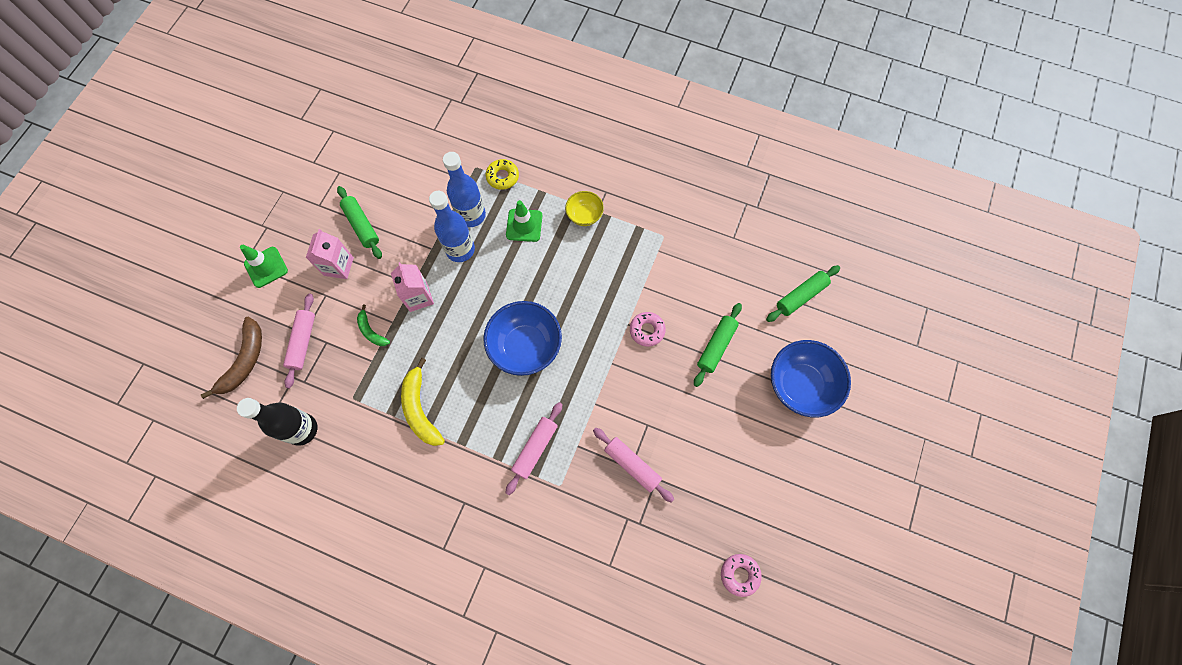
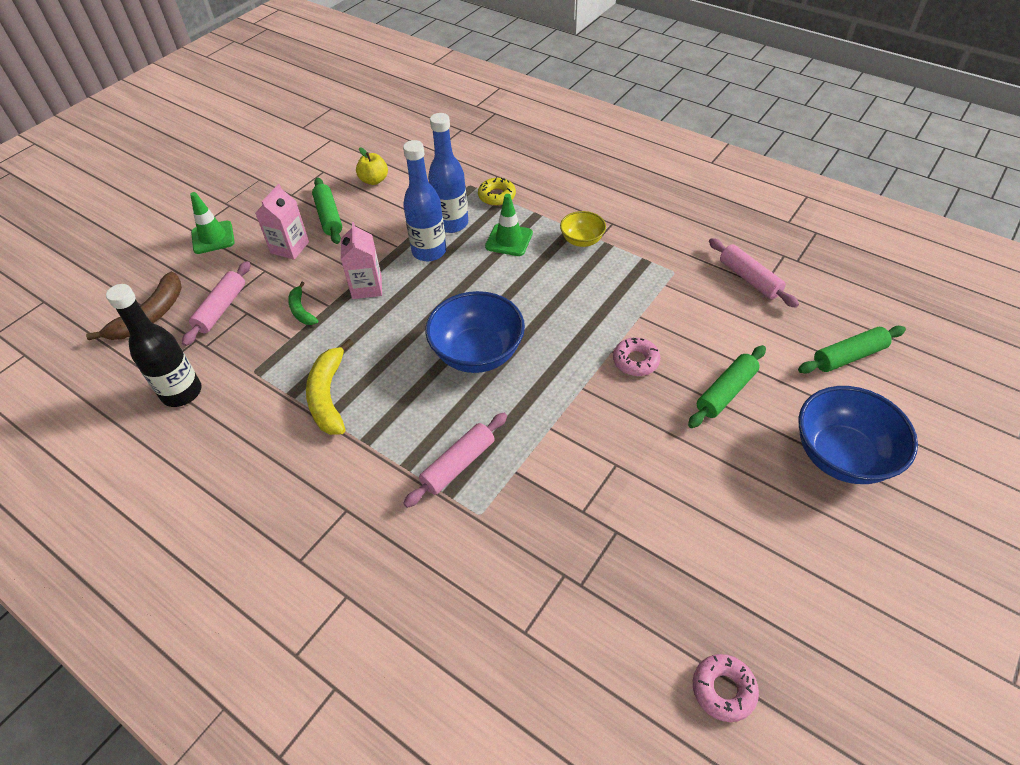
camera: 15 degrees right, 20 degrees down
pink rolling pin [593,428,674,503] -> pink rolling pin moved to [709,238,799,308]
none -> yellow apple [356,147,388,185]

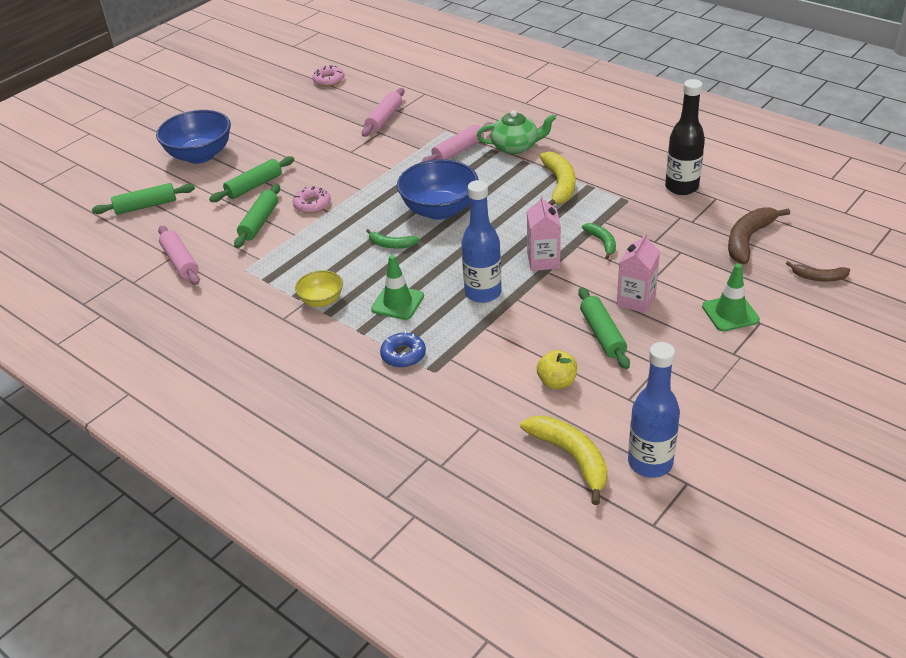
camera: 175 degrees left, 10 degrees down
pink rolling pin [182,261,250,346] -> pink rolling pin moved to [362,88,404,137]
blue bottle [428,113,468,233] -> blue bottle moved to [628,342,680,478]
yellow donut [478,177,516,206] -> blue donut [380,331,426,368]
none -> green rolling pin [234,184,280,248]
none -> green banana [366,229,419,249]
none -> green teapot [477,110,556,154]
none -> yellow banana [520,415,608,505]
none -> brown banana [786,261,850,281]

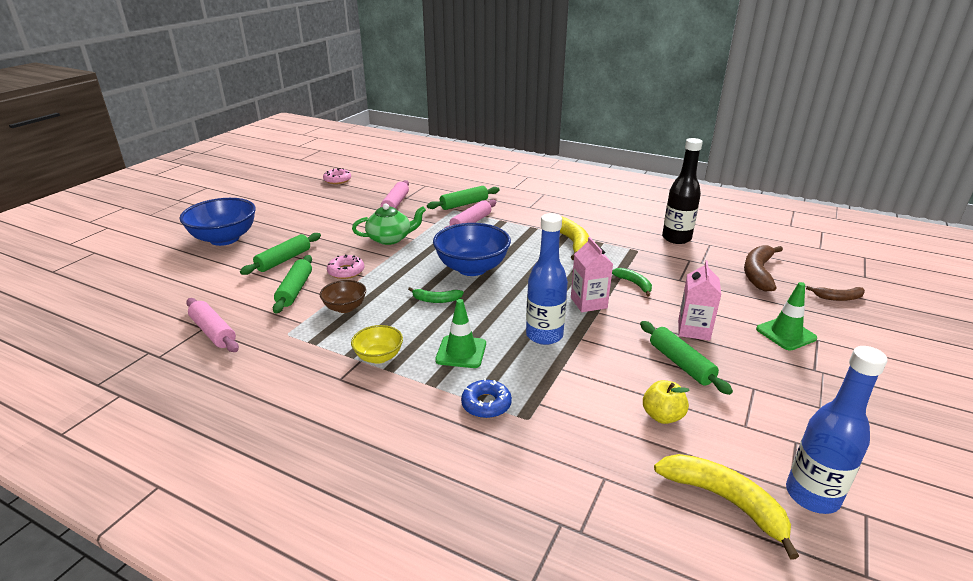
camera: 15 degrees left, 10 degrees down
green rolling pin [92,183,195,215] -> green rolling pin moved to [427,186,500,210]
green teapot [477,110,556,154] -> green teapot moved to [352,203,426,245]
none -> brown bowl [320,280,366,313]

